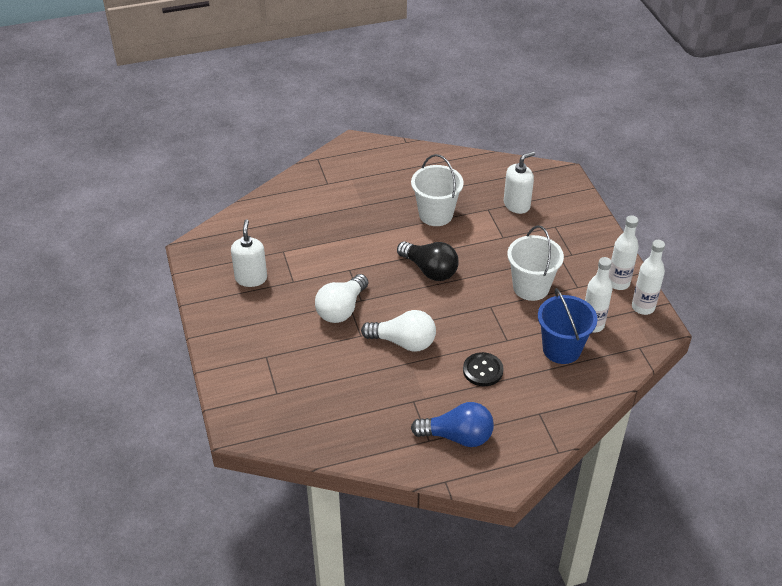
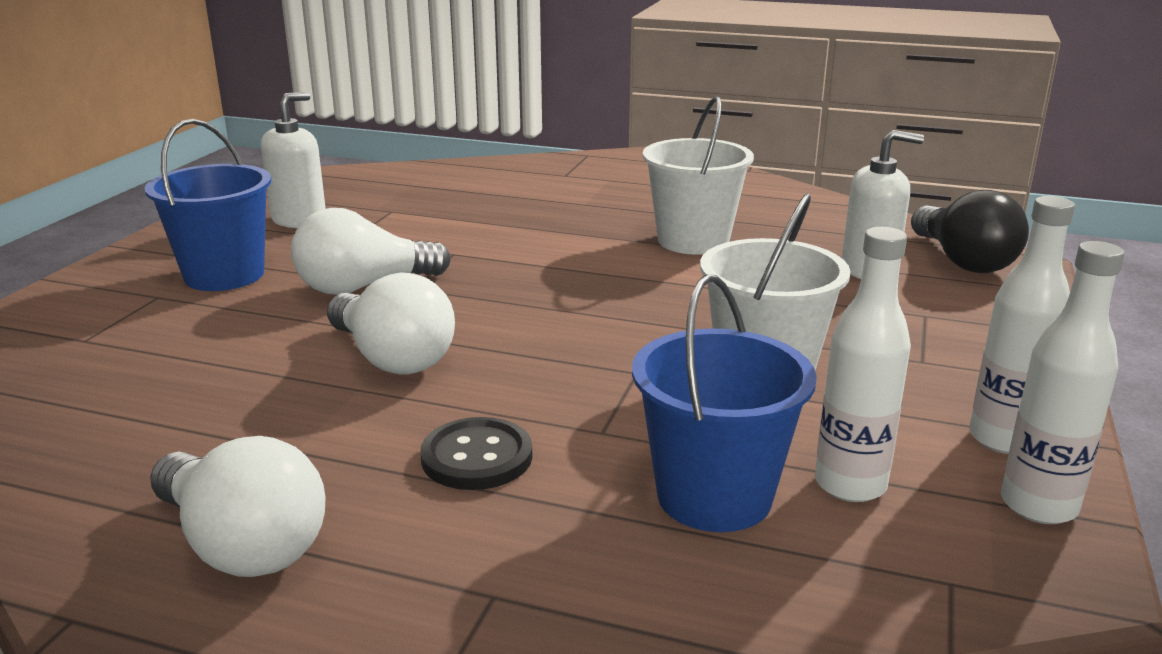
camera: 35 degrees right, 20 degrees down
black light bulb [397,241,459,281] -> black light bulb moved to [911,190,1029,273]
blue light bulb [411,402,494,447] -> white light bulb [150,436,326,577]
none -> blue bucket [145,119,271,291]

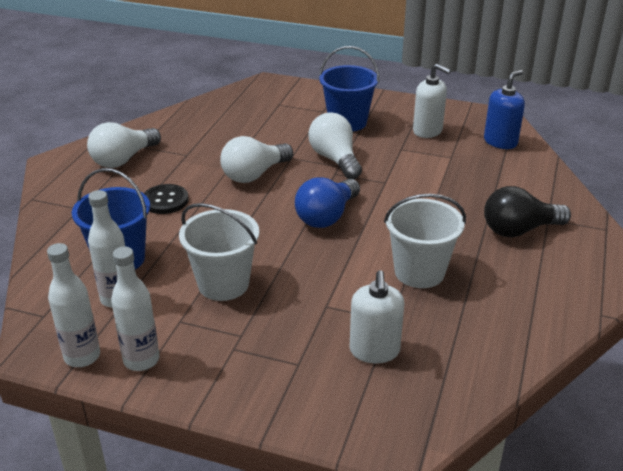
camera: 90 degrees right, 10 degrees up
black light bulb [911,190,1029,273] -> black light bulb moved to [484,186,571,237]
none -> blue light bulb [295,178,360,228]
none -> blue soap dispenser [484,70,525,149]

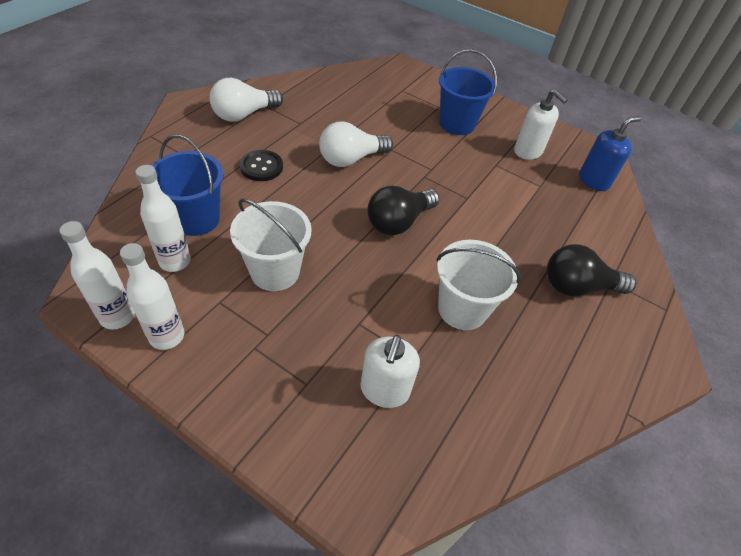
camera: 10 degrees right, 15 degrees up
blue light bulb [295,178,360,228] -> black light bulb [367,186,439,235]
white light bulb [308,112,362,179] -> none

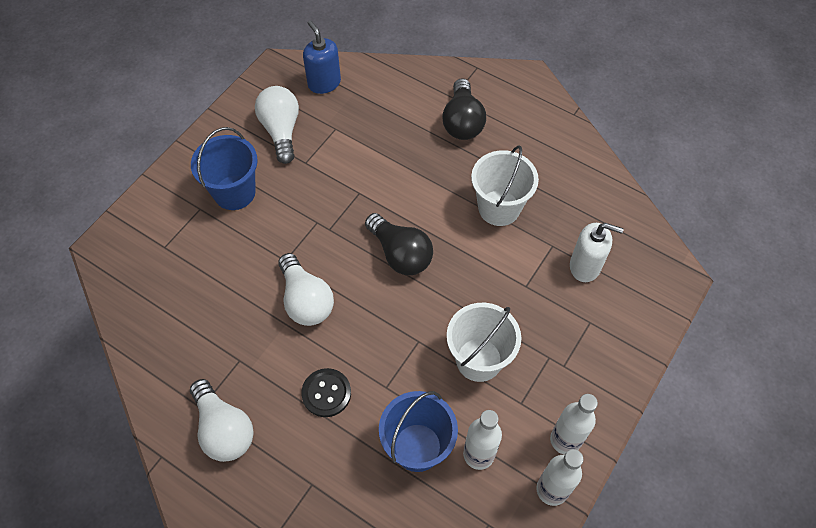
camera: 85 degrees left, 10 degrees up
white soap dispenser [514,89,568,160] -> white light bulb [255,86,299,164]

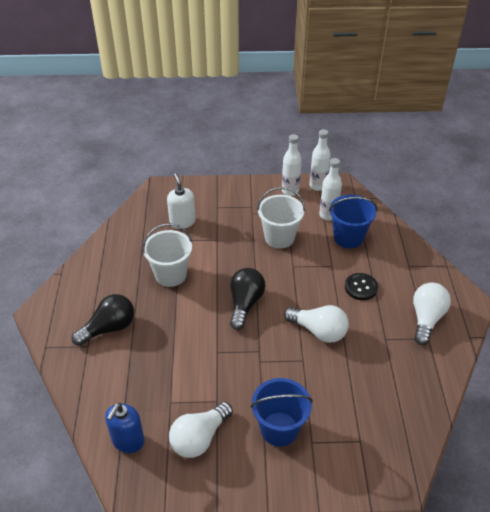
camera: 125 degrees left, 15 degrees down
white light bulb [278,253,334,326] -> white light bulb turned 90 degrees clockwise [284,305,349,343]

